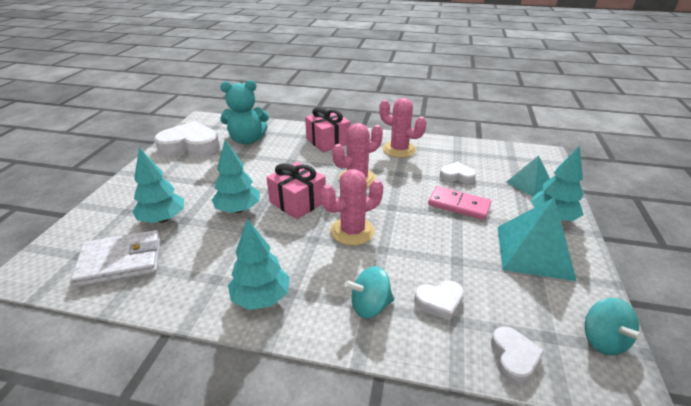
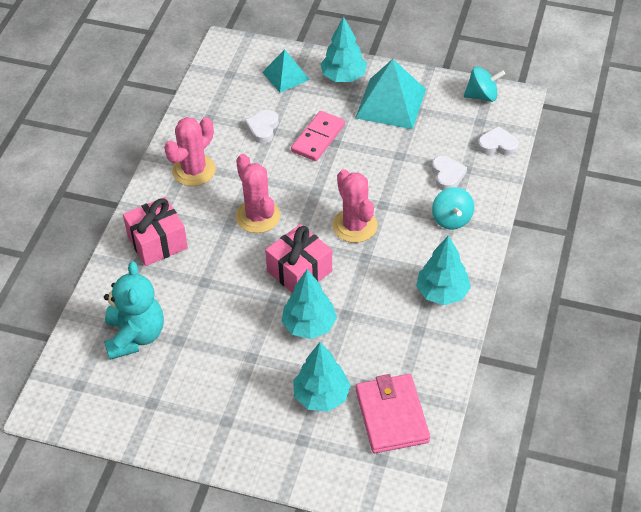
camera: 85 degrees left, 15 degrees up
white wallet [71,230,161,288] -> pink wallet [356,374,430,453]
white heart [154,121,220,156] -> none

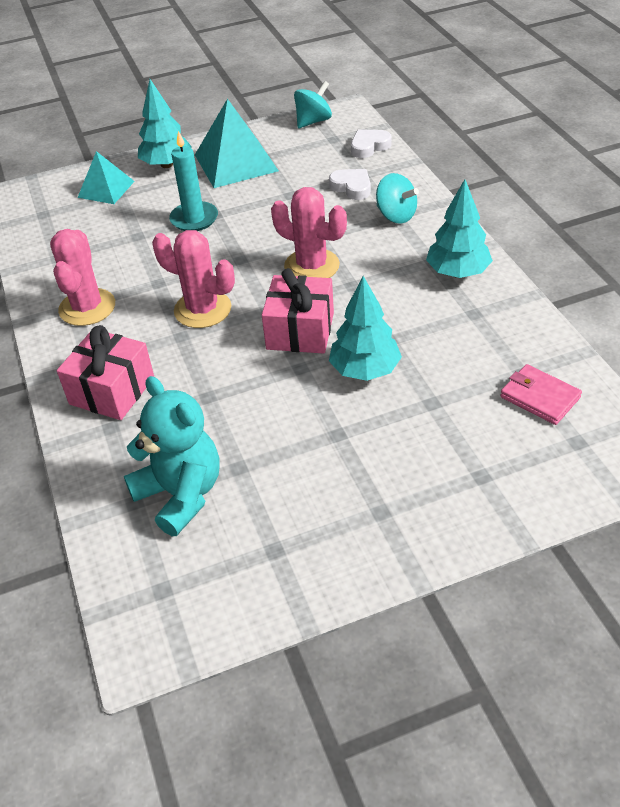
camera: 35 degrees left, 5 degrees down
white heart [245,110,279,143] -> none
pink domino [291,111,345,161] -> turquoise candle [169,131,218,231]
turquoise tree [293,342,351,412] -> none
pink wallet [356,374,430,453] -> pink wallet [500,364,582,425], size x0.65

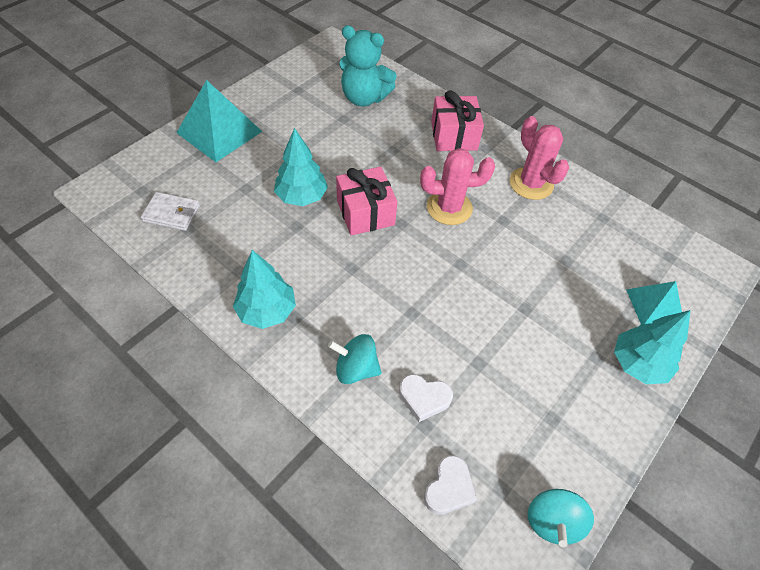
camera: 145 degrees right, 10 degrees up
turquoise candle [169,131,218,231] -> none
turquoise pyramid [195,99,279,188] -> turquoise pyramid moved to [177,80,262,162]
pink cactus [271,187,347,278] -> none
pink wallet [500,364,582,425] -> white wallet [141,192,200,231]

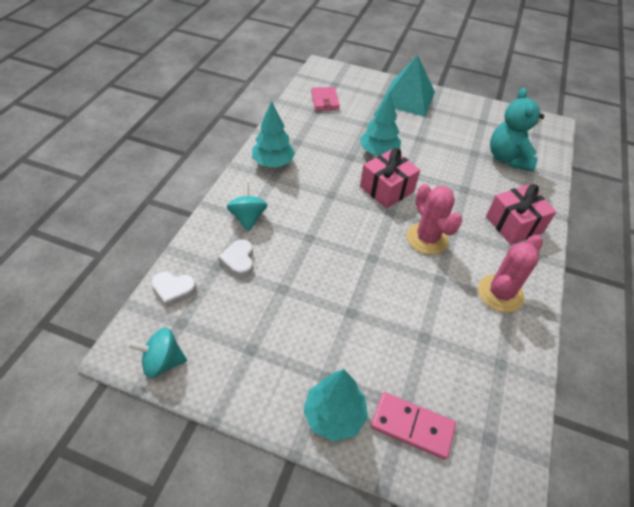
camera: 70 degrees right, 5 degrees down
white wallet [141,192,200,231] -> pink wallet [311,87,340,111]
turquoise pyramid [626,281,682,324] -> pink domino [371,392,456,459]

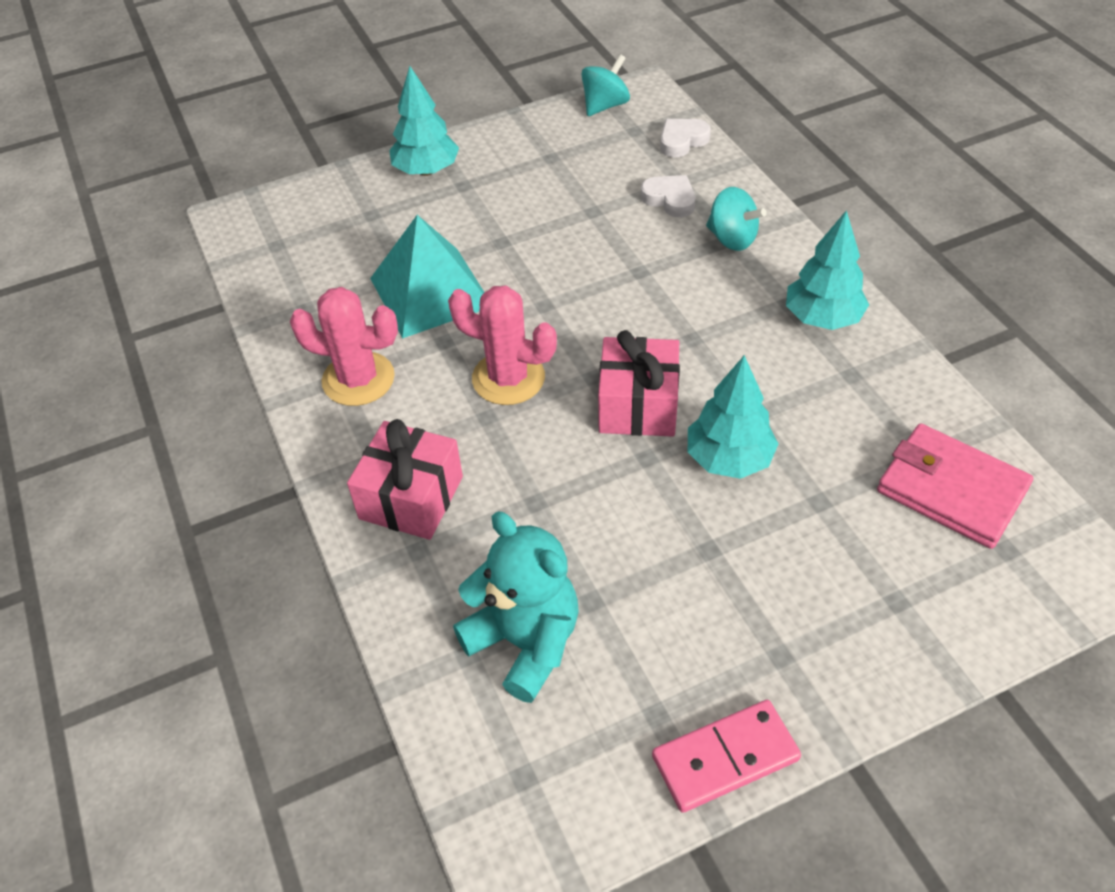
camera: 140 degrees right, 0 degrees up
pink wallet [311,87,340,111] -> pink wallet [877,423,1033,549], size x1.54
pink domino [371,392,456,459] -> pink domino moved to [652,700,801,813]
turquoise pyramid [380,55,435,117] -> turquoise pyramid moved to [370,215,485,339]
pink cactus [478,235,543,313] -> pink cactus turned 75 degrees counterclockwise [290,287,398,406]

